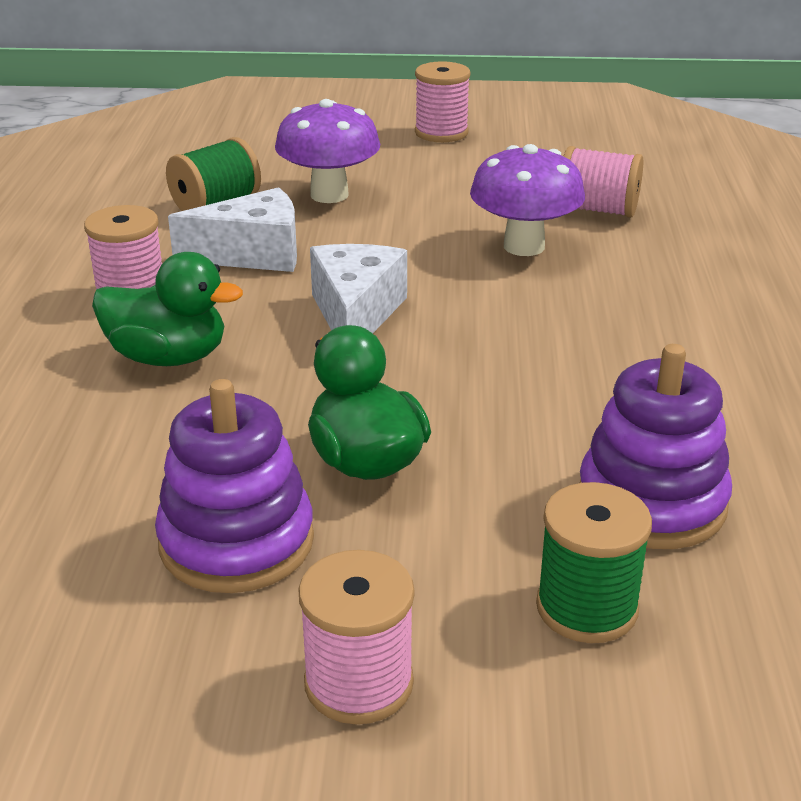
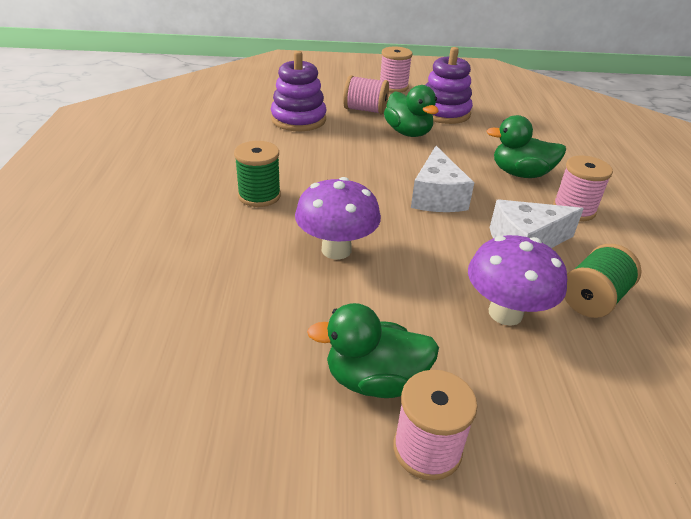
camera: 175 degrees right, 5 degrees up
green spool [536,482,652,643] -> green spool moved to [234,141,281,207]
pink spool [564,146,643,218] -> pink spool moved to [343,75,389,114]
none -> green duck [307,303,439,398]

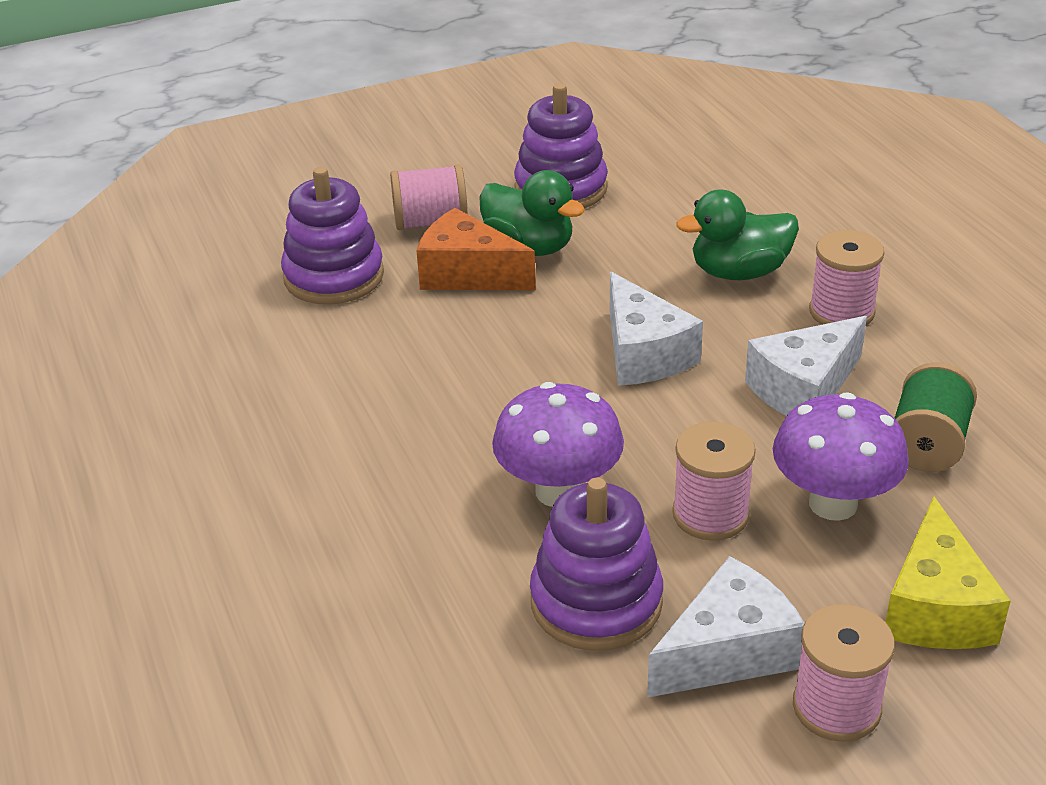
camera: 20 degrees left, 0 degrees up
green spool [234,141,281,207] -> none
green duck [307,303,439,398] -> white cheese [647,556,805,698]
pink spool [380,46,412,93] -> pink spool moved to [672,422,756,541]
none -> orange cheese [417,208,536,290]
none -> purple stacking toy [530,478,663,651]
none -> yellow cheese [886,496,1011,649]

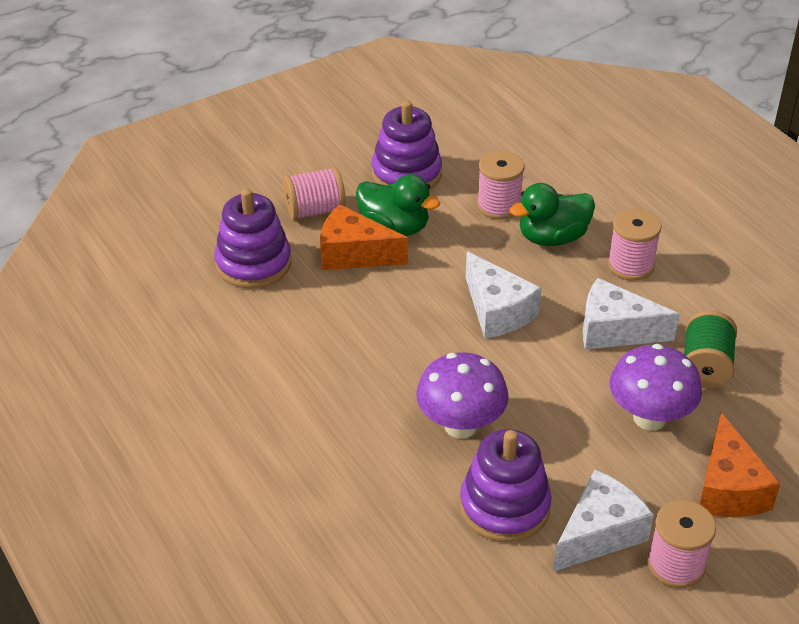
camera: 10 degrees left, 5 degrees up
pink spool [672,422,756,541] -> pink spool moved to [477,150,524,220]
white cheese [745,316,867,416] -> white cheese turned 60 degrees clockwise [583,278,680,350]
yellow cheese [886,496,1011,649] -> orange cheese [700,412,781,517]

